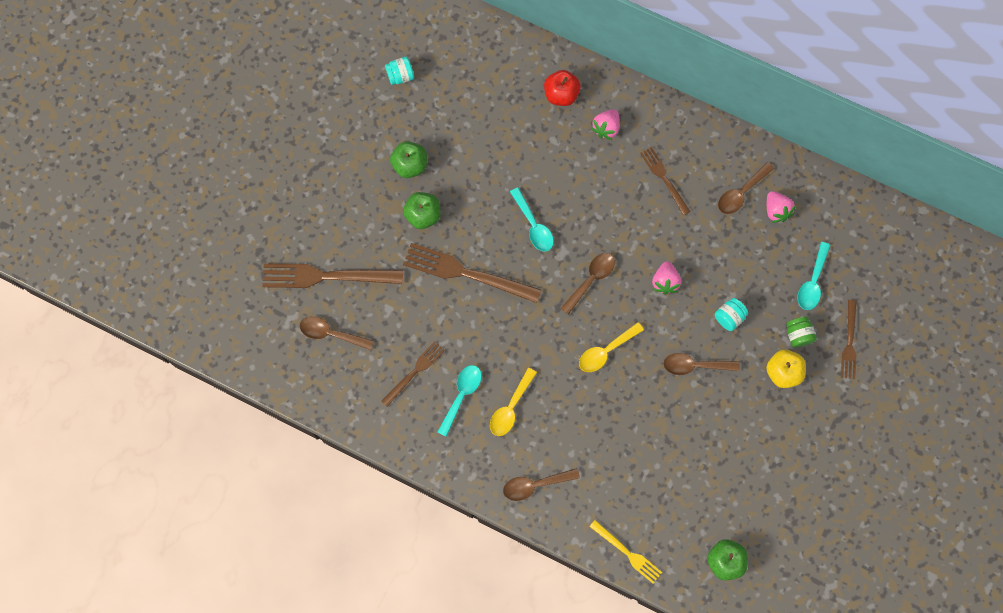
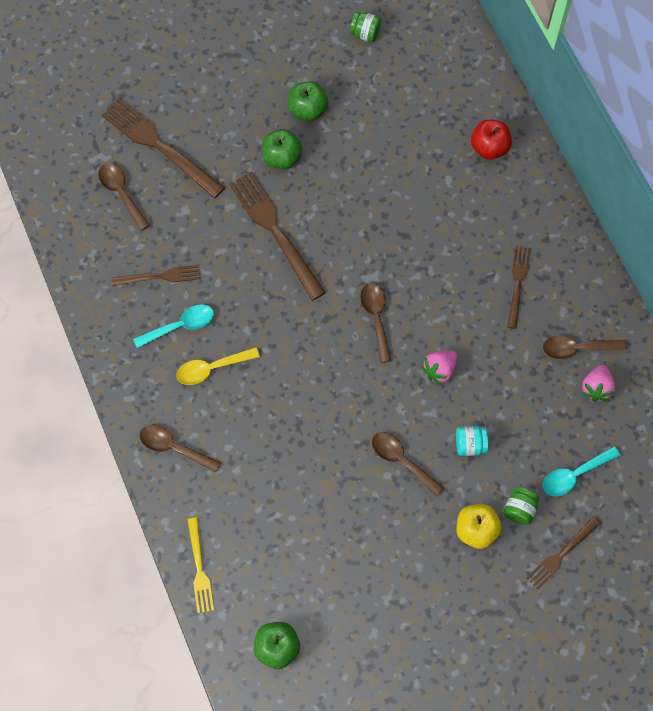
camera: 40 degrees right, 5 degrees down
turquoise jar [385,57,414,85] -> green jar [350,12,381,42]
turquoise spoon [510,187,554,252] -> none
brown spoon [561,253,615,315] -> brown spoon turned 90 degrees counterclockwise [360,283,391,363]
yellow spoon [579,322,644,372] -> none
pink strawberry [591,109,619,140] -> none

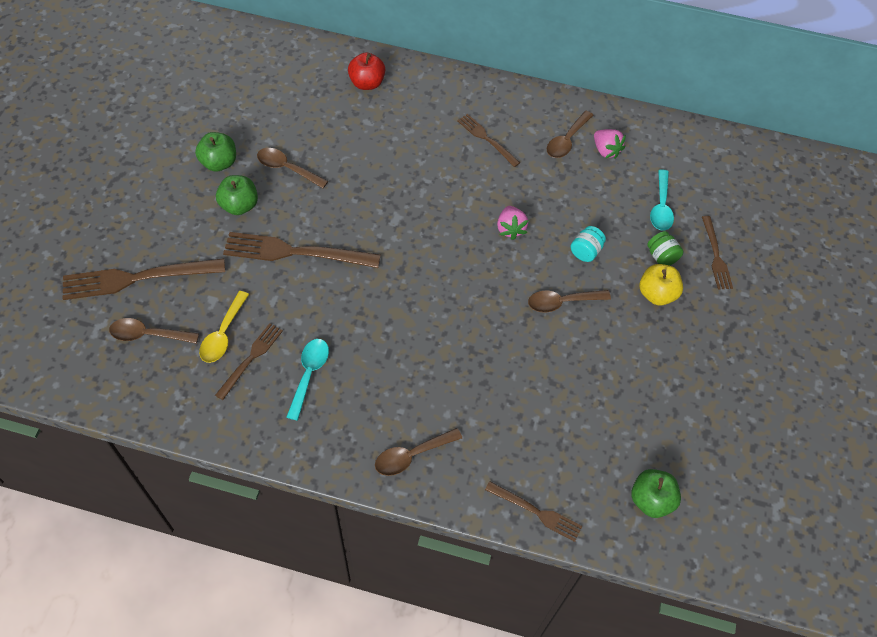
camera: 55 degrees left, 10 degrees down
yellow spoon [176,347,260,385] -> yellow spoon moved to [199,291,249,363]
yellow fork [187,518,214,613] -> brown fork [485,481,582,542]
green jar [350,12,381,42] -> none
brown spoon [360,283,391,363] -> brown spoon moved to [257,148,328,188]

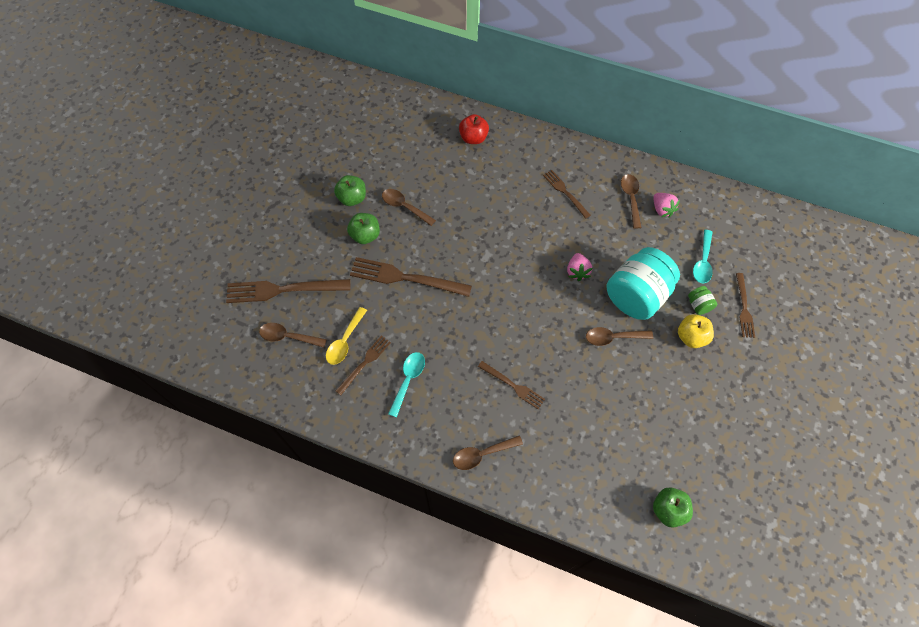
camera: 10 degrees right, 5 degrees up
brown fork [485,481,582,542] -> brown fork moved to [478,361,545,409]
brown spoon [547,111,593,158] -> brown spoon turned 135 degrees clockwise [621,174,642,229]
turquoise jar [571,226,606,262] -> turquoise jar [607,247,680,320], size x2.45

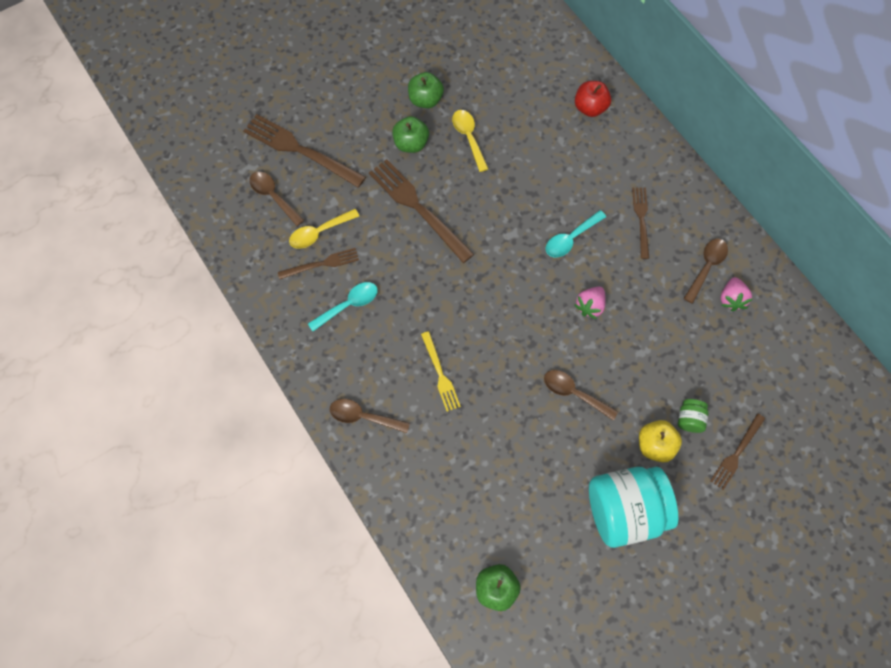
camera: 35 degrees right, 5 degrees up
brown spoon [382,189,436,226] -> yellow spoon [452,110,488,172]
brown fork [478,361,545,409] -> yellow fork [421,331,461,412]
turquoise jar [607,247,680,320] -> turquoise jar moved to [589,467,678,548]
turquoise spoon [693,230,713,283] -> turquoise spoon moved to [546,210,606,258]

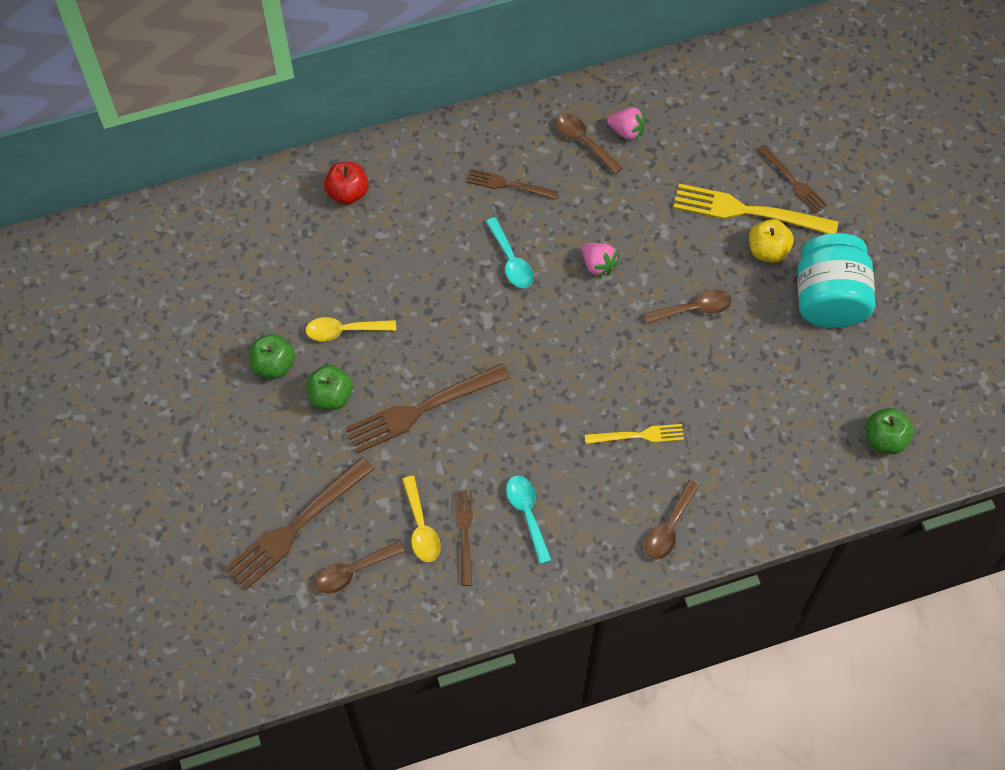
camera: 75 degrees left, 5 degrees down
brown spoon [544,370,618,420] -> brown spoon turned 150 degrees counterclockwise [643,289,732,324]
green jar [678,399,709,433] -> yellow fork [673,184,838,234]

